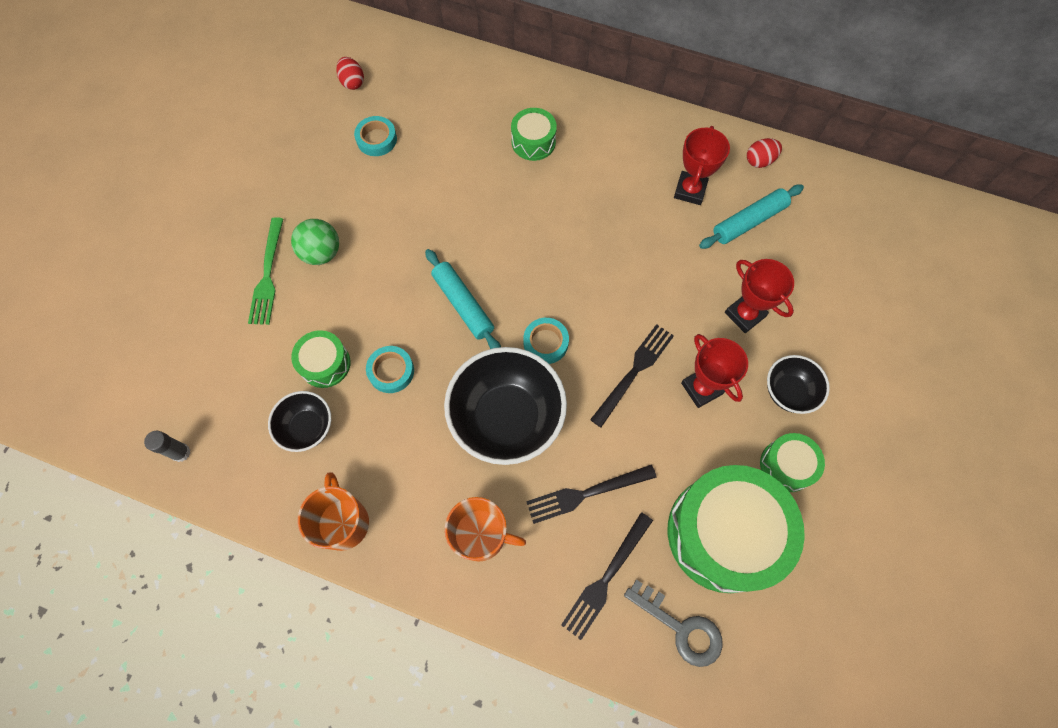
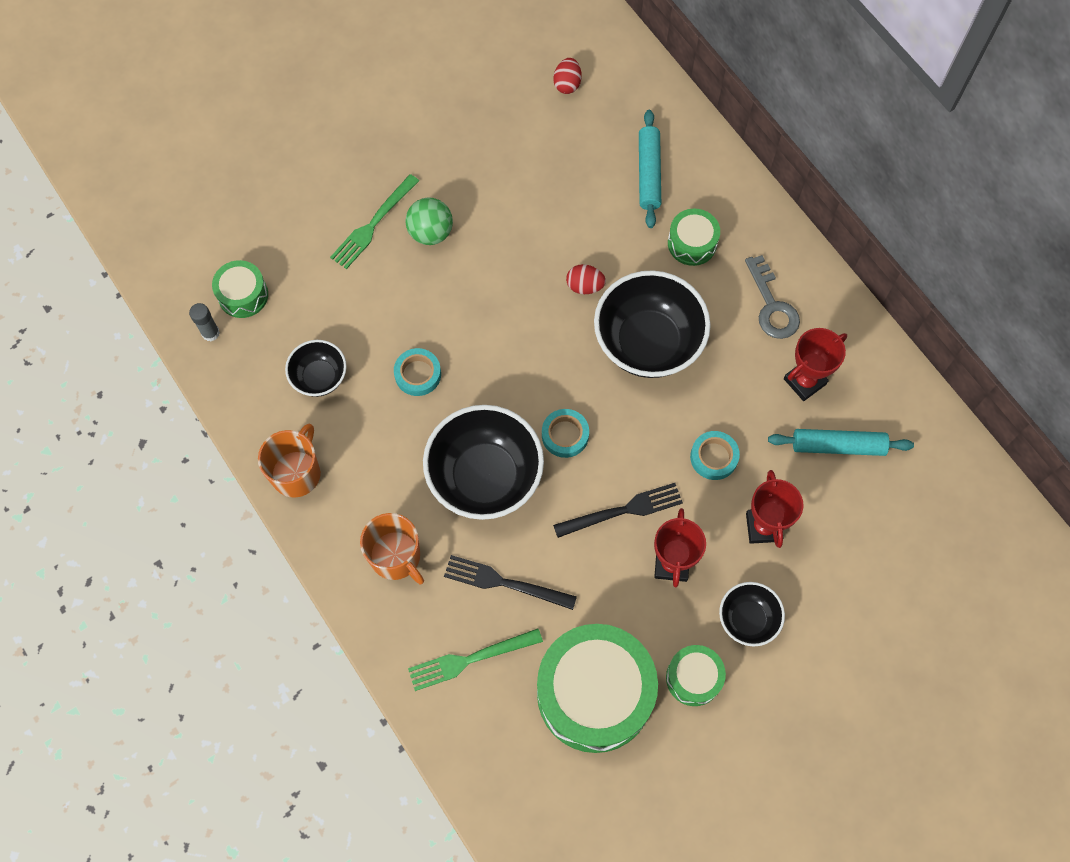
camera: 35 degrees right, 0 degrees up
green drum [291,330,351,388] -> green drum moved to [212,260,268,318]
turquoise tape [354,116,397,156] -> turquoise tape moved to [690,431,740,480]
turquoise rolling pin [425,249,501,349] -> turquoise rolling pin moved to [639,110,661,228]
black fork [561,512,653,640] -> green fork [408,629,543,691]
grey key [624,580,723,667] -> grey key moved to [745,255,800,339]
red egg [747,138,782,168] -> red egg moved to [566,264,606,294]
none -> black bowl [594,270,711,378]

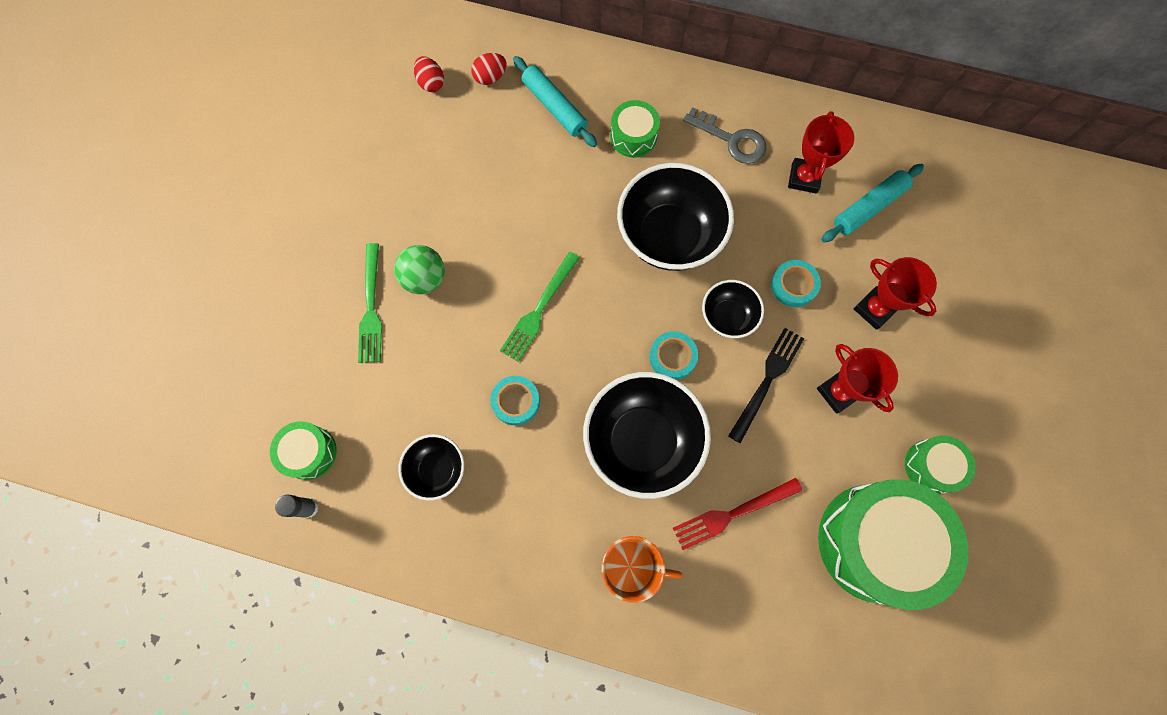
camera: 40 degrees left, 5 degrees up
orange mug [258,424,321,498] -> none
green fork [408,629,543,691] -> green fork moved to [500,252,580,362]
black fork [444,555,577,610] -> red fork [673,478,802,550]
red egg [566,264,606,294] -> red egg moved to [471,53,507,85]
black bowl [719,582,785,647] -> black bowl moved to [702,280,764,338]

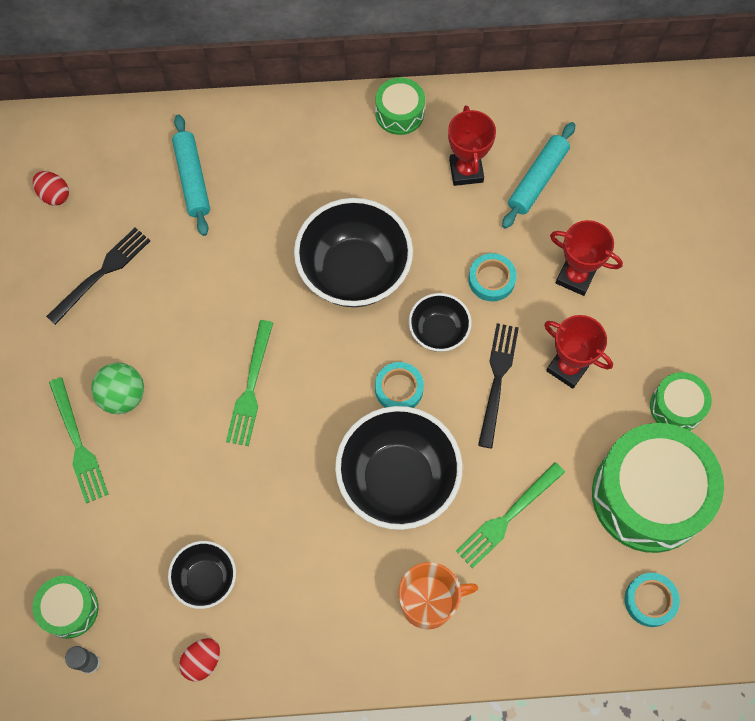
camera: 20 degrees left, 5 degrees down
red egg [471,53,507,85] -> red egg moved to [179,638,220,681]
turquoise tape [490,376,540,425] -> turquoise tape moved to [625,573,680,627]
turquoise rolling pin [513,56,597,147] -> turquoise rolling pin turned 45 degrees clockwise [172,114,210,236]
green drum [610,100,660,158] -> green drum moved to [375,78,425,135]
red fork [673,478,802,550] -> green fork [456,462,565,569]
grey key [683,107,767,164] -> none
none -> black fork [46,228,150,325]

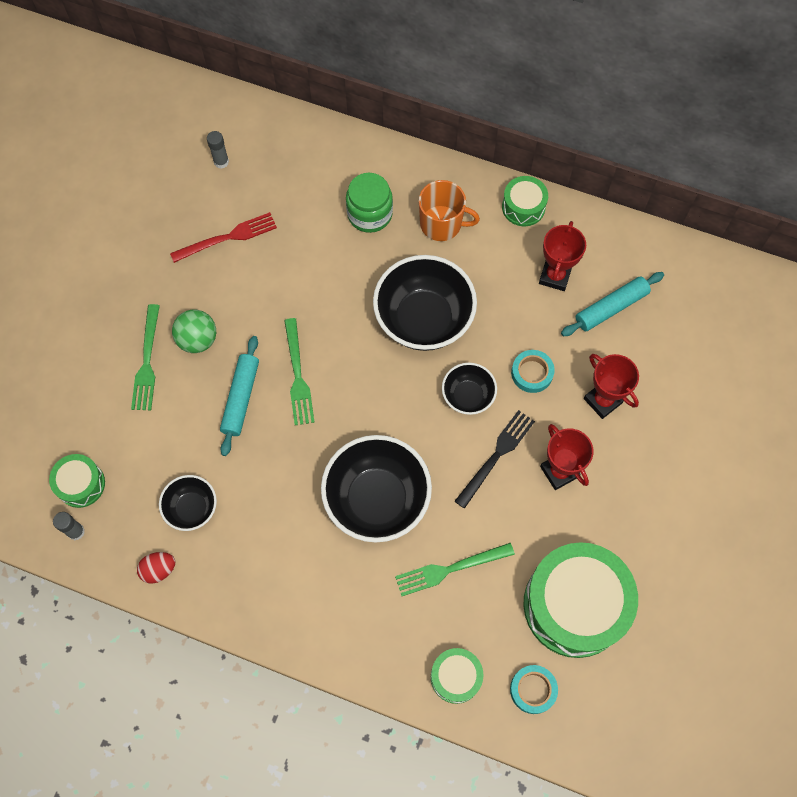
camera: 25 degrees right, 0 degrees up
red egg [33,171,69,206] -> grey glue stick [207,131,229,169]
black fork [46,228,150,325] -> red fork [170,212,277,263]
turquoise rolling pin [172,114,210,236] -> turquoise rolling pin moved to [220,336,259,456]
green fork [226,320,273,446] -> green fork turned 45 degrees counterclockwise [284,318,315,425]
turquoise tape [375,362,424,408] -> none
orange mug [398,562,478,630] -> orange mug moved to [419,180,480,241]
green drum [650,372,712,431] -> green drum moved to [431,648,484,704]
none -> green jar [346,173,393,233]

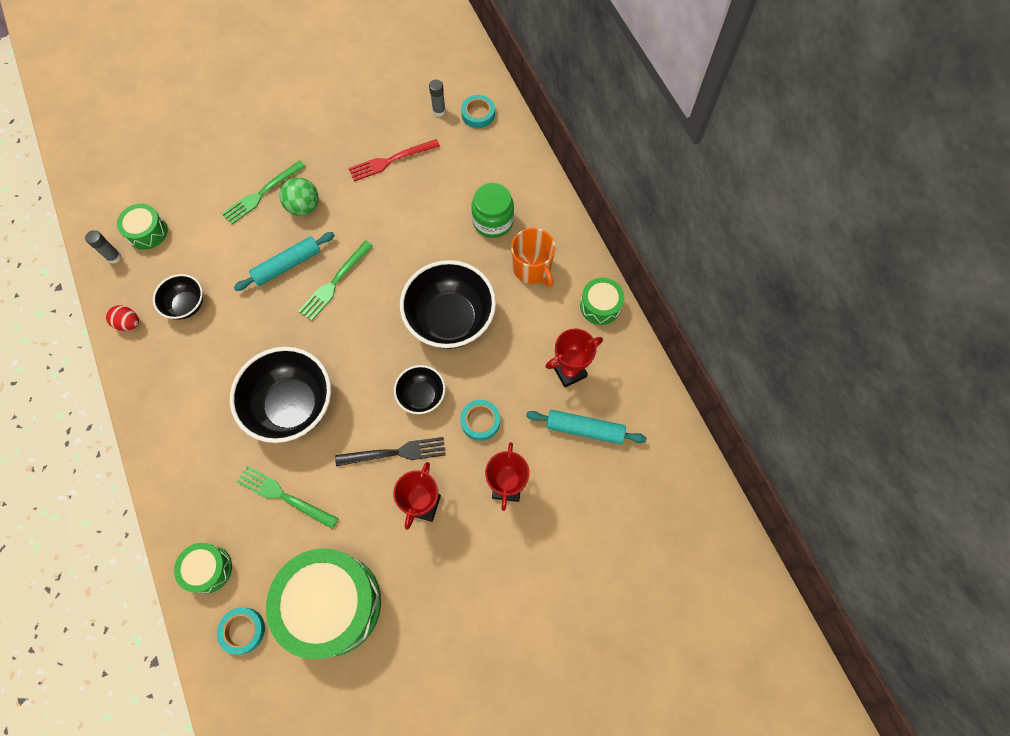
camera: 45 degrees right, 0 degrees up
red fork [170,212,277,263] -> red fork turned 135 degrees clockwise [349,139,440,181]
none -> turquoise tape [461,95,495,128]

